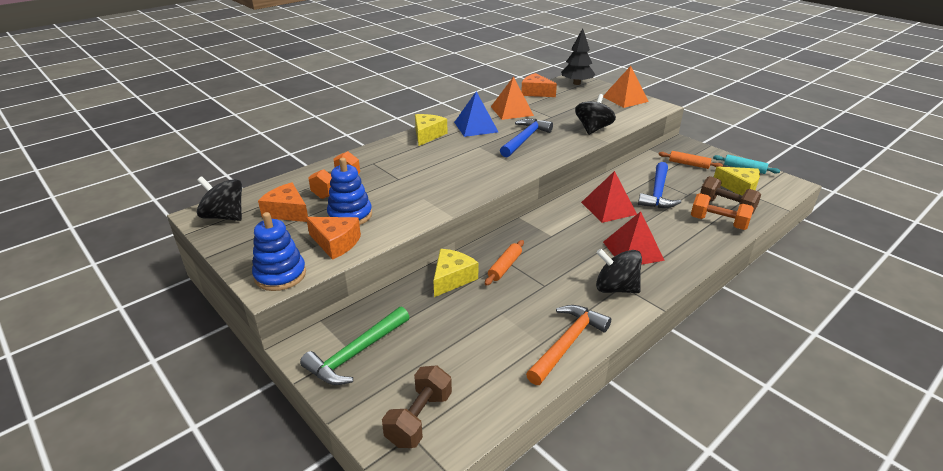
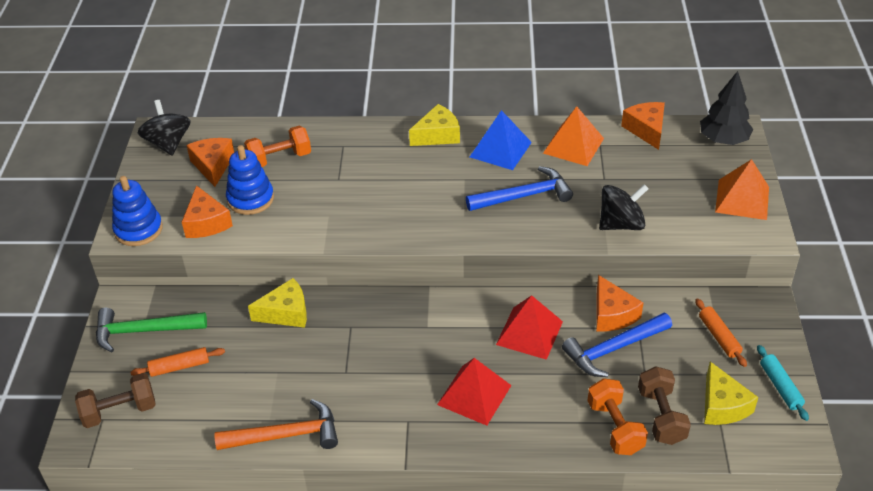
camera: 45 degrees right, 10 degrees up
orange rolling pin [485,240,524,286] -> orange rolling pin moved to [131,347,225,377]
black spinning top [596,248,642,293] -> none
none -> orange cheese [596,275,643,332]

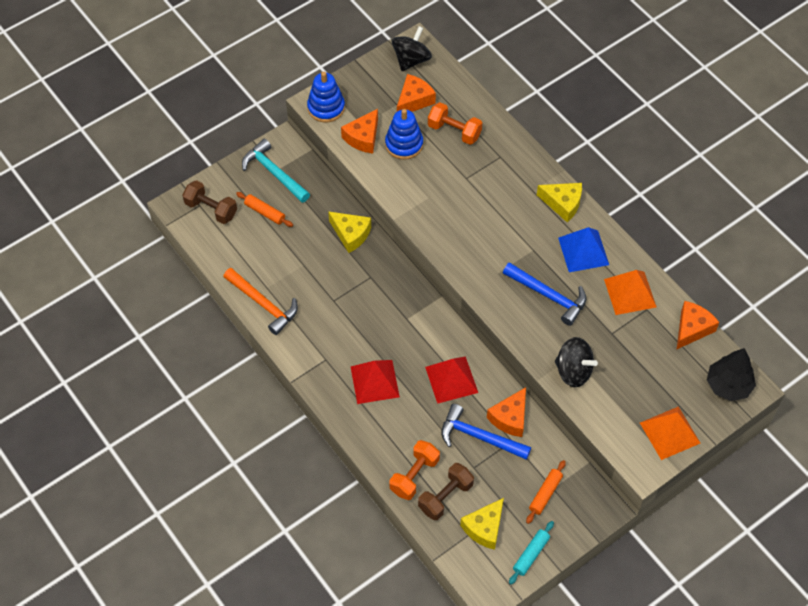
camera: 50 degrees right, 15 degrees up
green hammer [96,308,207,352] -> turquoise hammer [242,139,310,203]

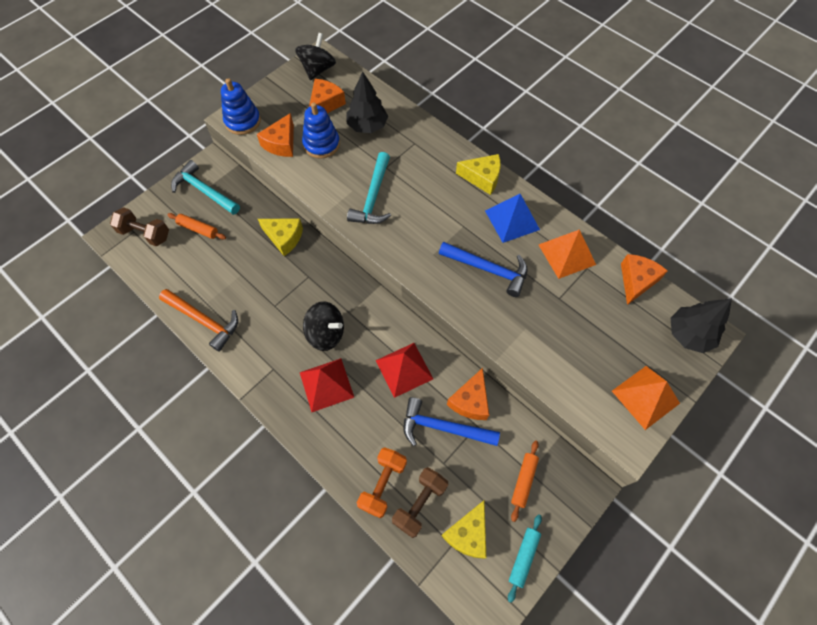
camera: 10 degrees left, 5 degrees up
orange dumbbell [428,102,482,145] -> black tree [346,72,388,133]
black spinning top [555,337,598,387] -> black spinning top moved to [303,302,344,351]
none -> turquoise hammer [347,152,391,224]

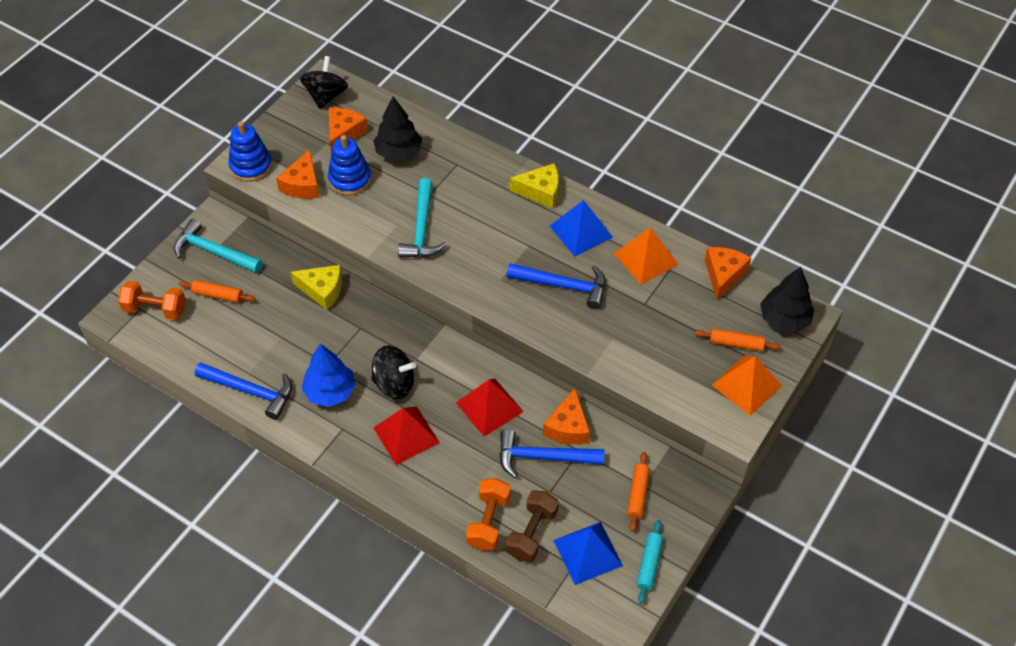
camera: 10 degrees left, 10 degrees down
brown dumbbell [110,207,169,246] -> orange dumbbell [118,281,186,320]
orange hammer [159,289,238,352] -> blue hammer [195,362,292,420]
yellow cheese [441,501,486,559] -> blue pyramid [553,522,623,585]
none -> blue tree [302,344,356,407]
none -> orange rolling pin [695,328,781,351]

